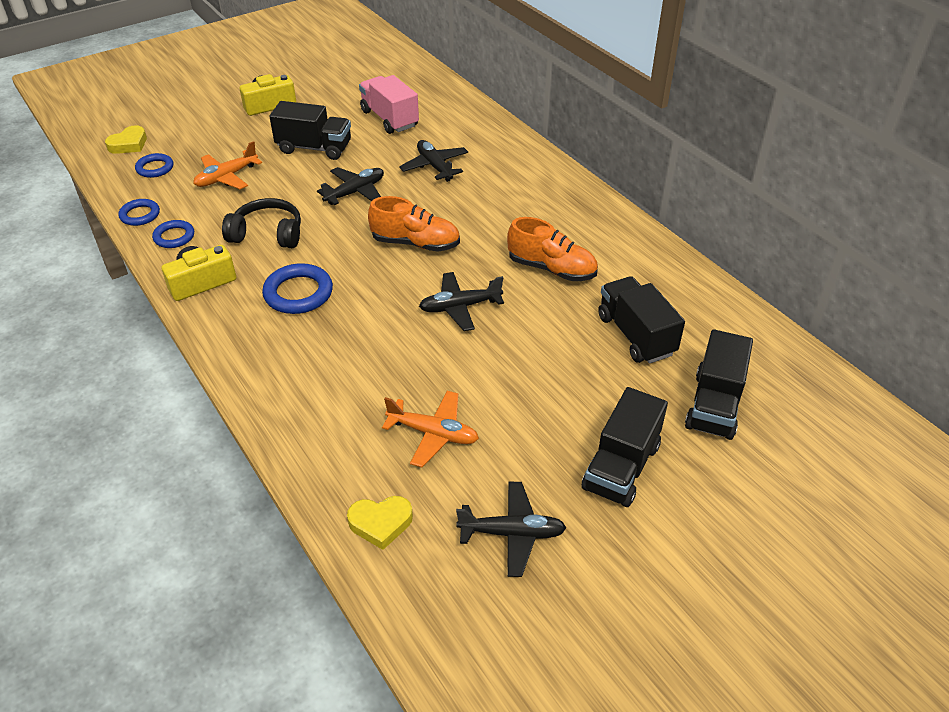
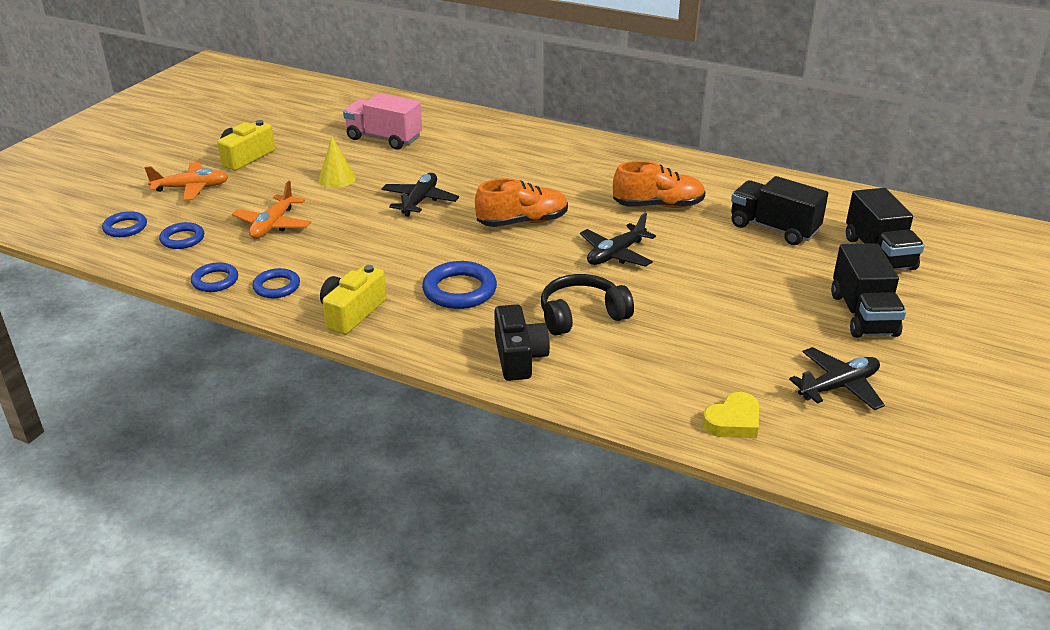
camera: 30 degrees left, 10 degrees down
yellow heart [105,125,147,154] -> blue ring [102,211,147,237]
black headphones [222,198,301,248] -> black headphones moved to [541,274,634,336]
black truck [269,101,351,160] -> yellow cone [318,137,356,188]
orange plane [382,391,479,468] -> orange plane moved to [145,162,228,201]
black plane [399,140,468,182] -> none
none -> black camera [494,304,550,381]

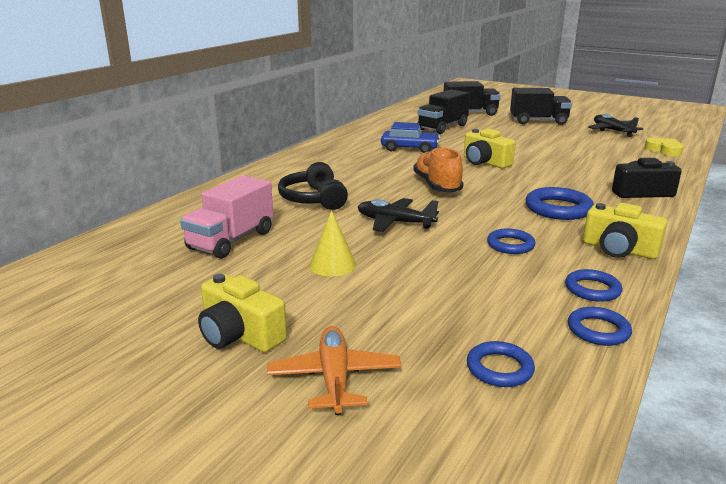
camera: 85 degrees left, 10 degrees down
blue ring [102,211,147,237] -> blue ring moved to [487,229,536,254]
orange plane [232,180,311,239] -> none
black headphones [541,274,634,336] -> black headphones moved to [278,162,348,210]
black plane [580,212,656,267] -> yellow camera [464,129,516,168]
orange shoe [613,161,706,208] -> blue car [381,122,440,153]

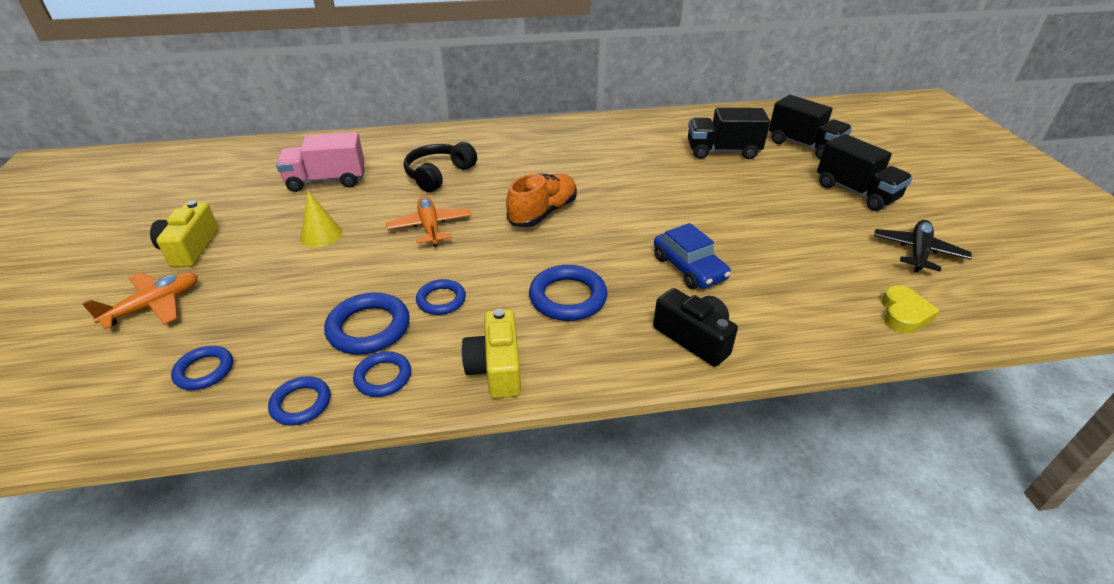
camera: 50 degrees right, 15 degrees up
black plane [358,198,439,232] -> orange plane [386,196,471,247]
blue car [381,122,440,153] -> blue car moved to [654,223,731,289]
yellow camera [464,129,516,168] -> none
none -> blue ring [324,292,410,355]

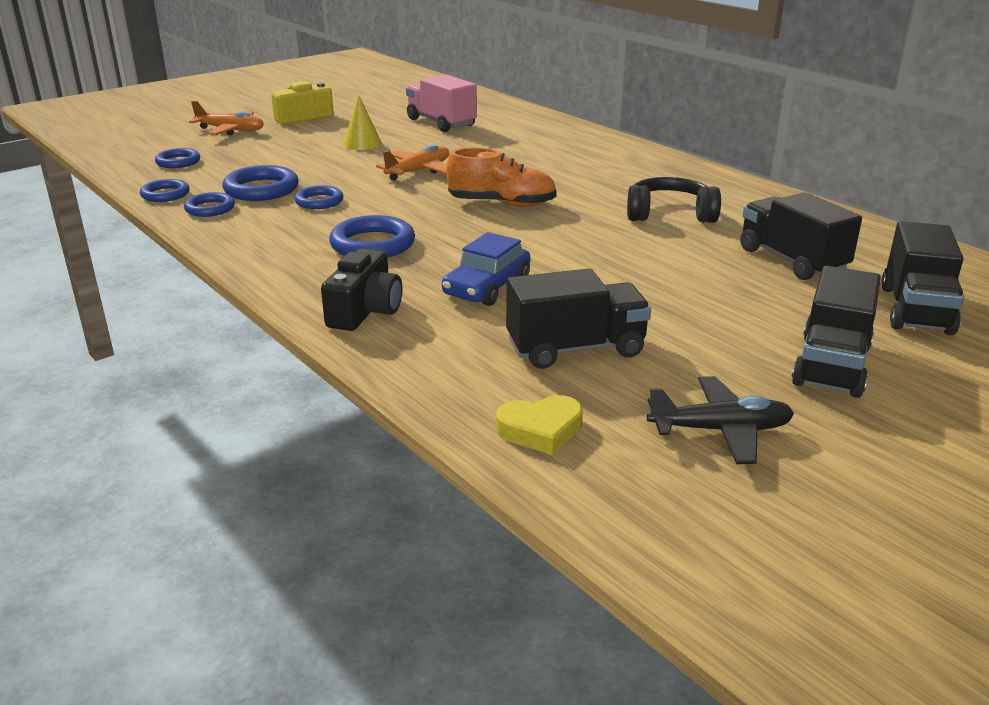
camera: 60 degrees right, 10 degrees down
black headphones [404,142,477,192] -> black headphones moved to [627,177,721,223]
yellow camera [461,309,521,399] -> none
none -> black truck [506,269,651,369]

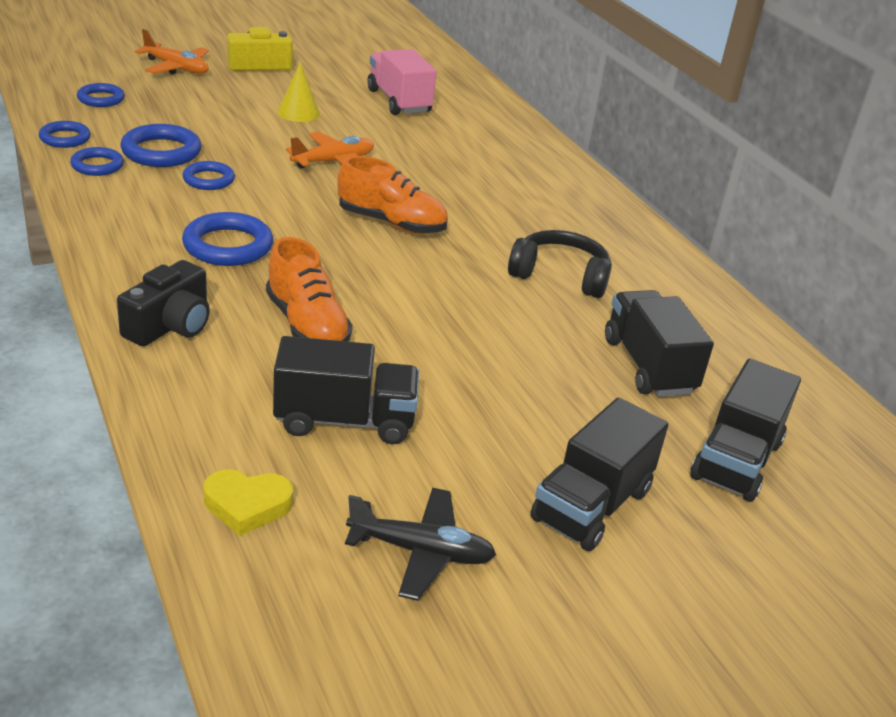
camera: 10 degrees right, 5 degrees up
blue car [442,232,530,306] -> orange shoe [266,237,352,342]

